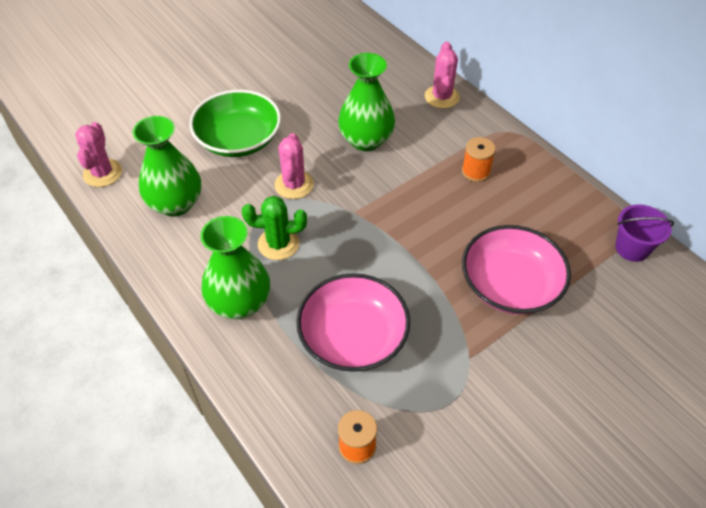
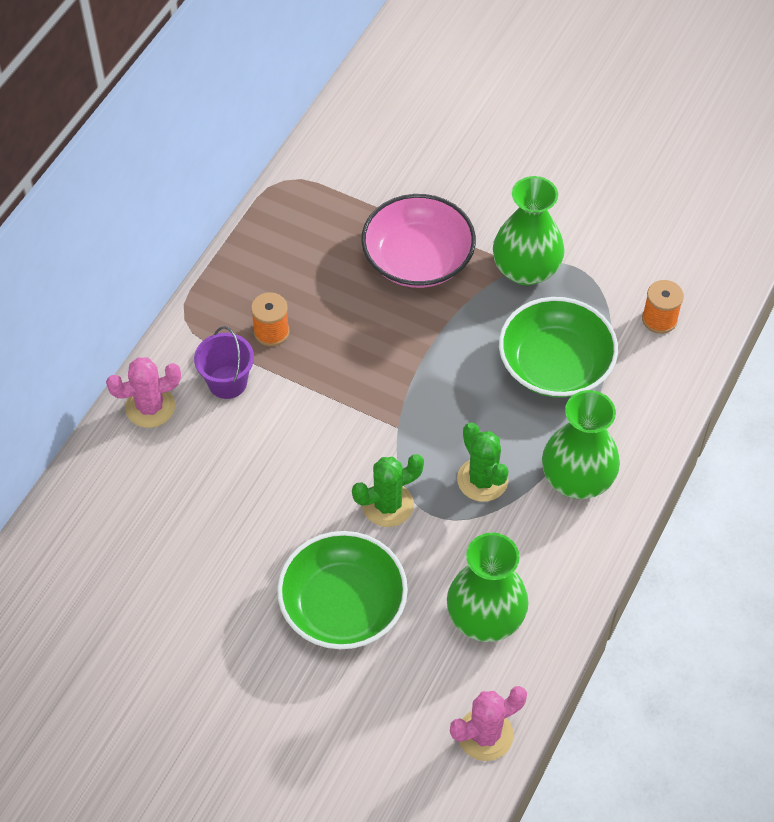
camera: 115 degrees left, 5 degrees up
pink cactus [275,133,314,199] -> green cactus [352,454,424,527]
pink bowl [296,273,410,372] -> green bowl [499,297,618,398]
green vase [338,53,395,151] -> green vase moved to [493,176,565,286]
purple bucket [615,204,674,262] -> purple bucket moved to [194,326,254,399]

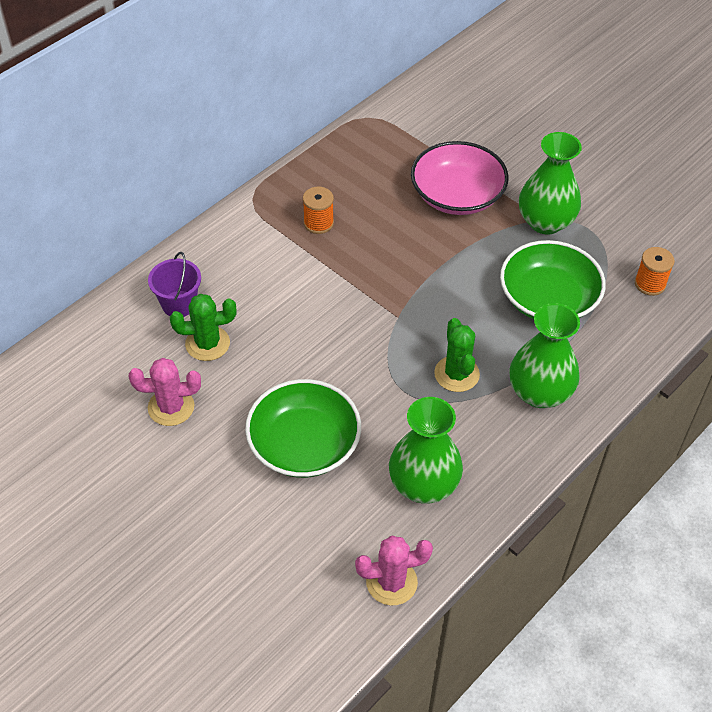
camera: 15 degrees right, 5 degrees down
pink cactus [106,357,181,428] -> pink cactus moved to [129,358,201,426]
purple bucket [194,326,254,399] -> purple bucket moved to [148,252,201,317]
green cactus [352,454,424,527] -> green cactus moved to [170,294,237,361]

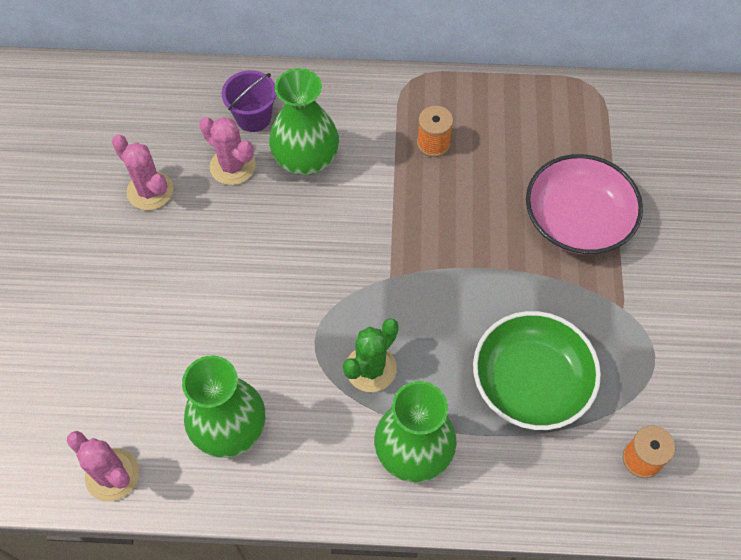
camera: 50 degrees right, 10 degrees up
green cactus [170,294,237,361] -> pink cactus [199,117,256,185]
green bowl [245,379,361,478] -> none
green vase [519,132,582,234] -> green vase moved to [269,68,339,175]

